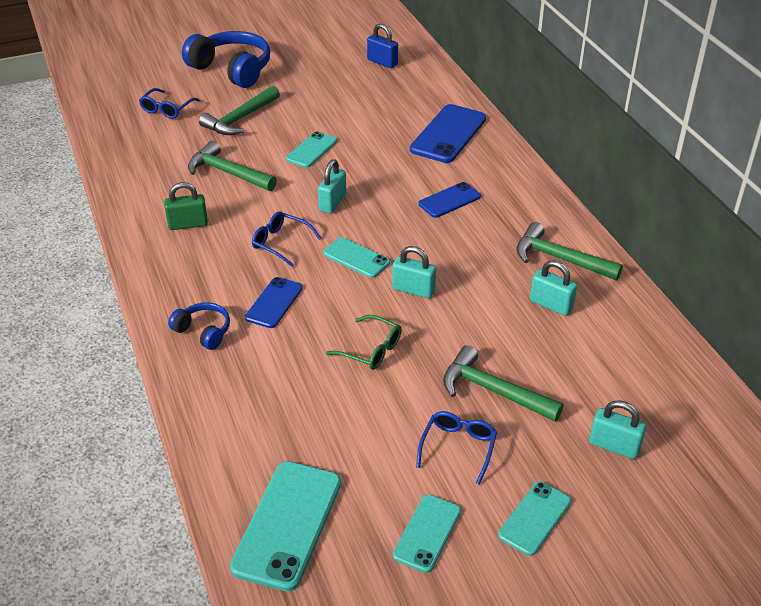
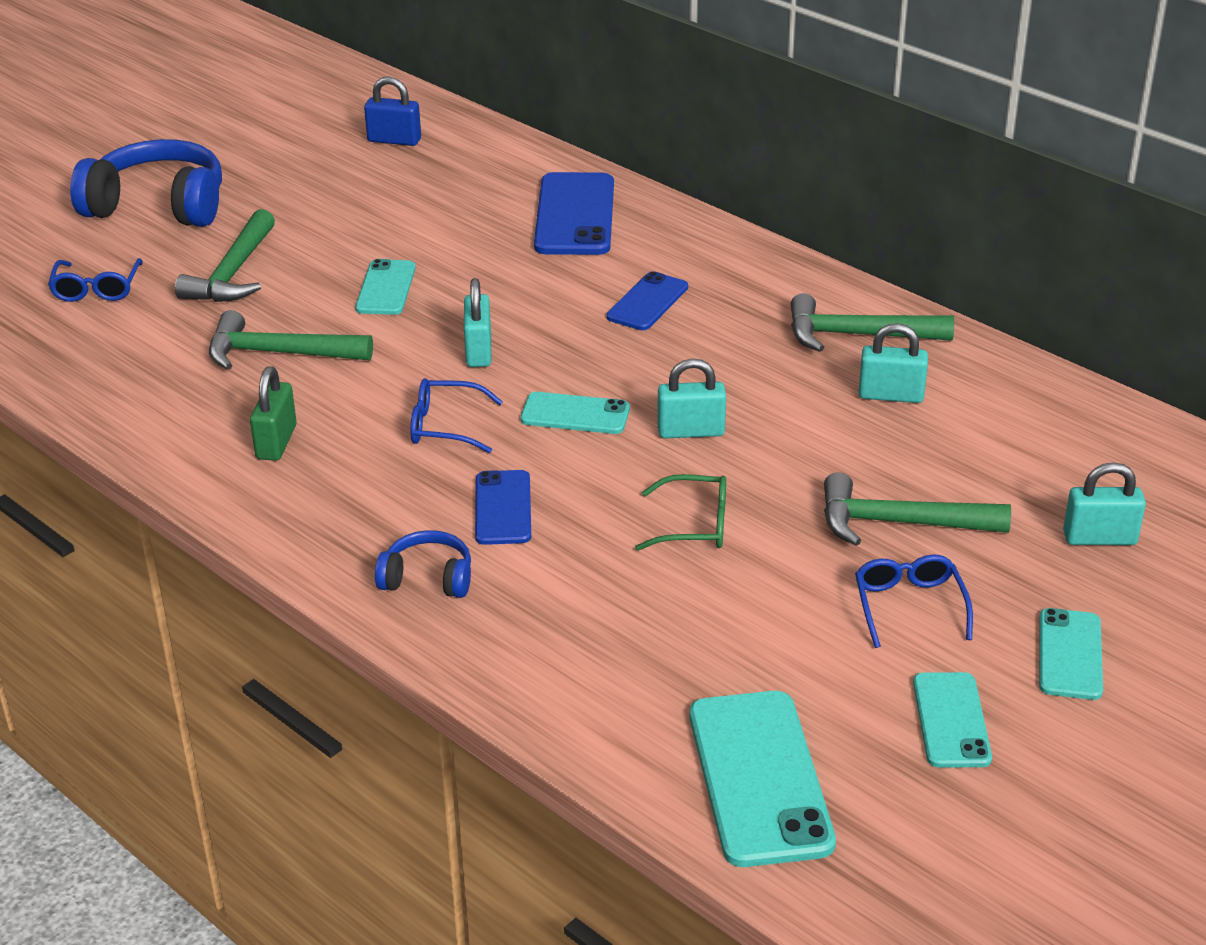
camera: 25 degrees left, 5 degrees down
green padlock [164,182,208,230] -> green padlock turned 45 degrees counterclockwise [250,366,297,461]

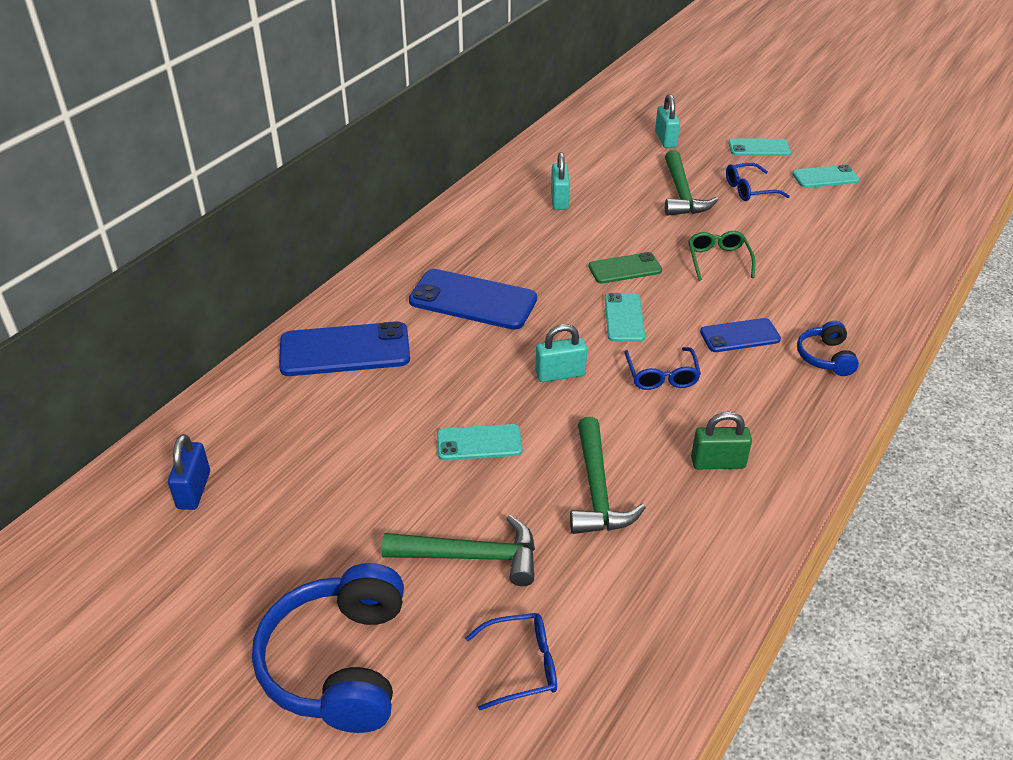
camera: 100 degrees left, 5 degrees up
blue phone [606,271,688,330] -> blue phone [409,269,537,330], size x1.68
turquoise padlock [657,358,726,438] -> green phone [588,252,662,284]
turquoise phone [690,691,836,867] -> none
green hammer [791,293,954,352] -> none

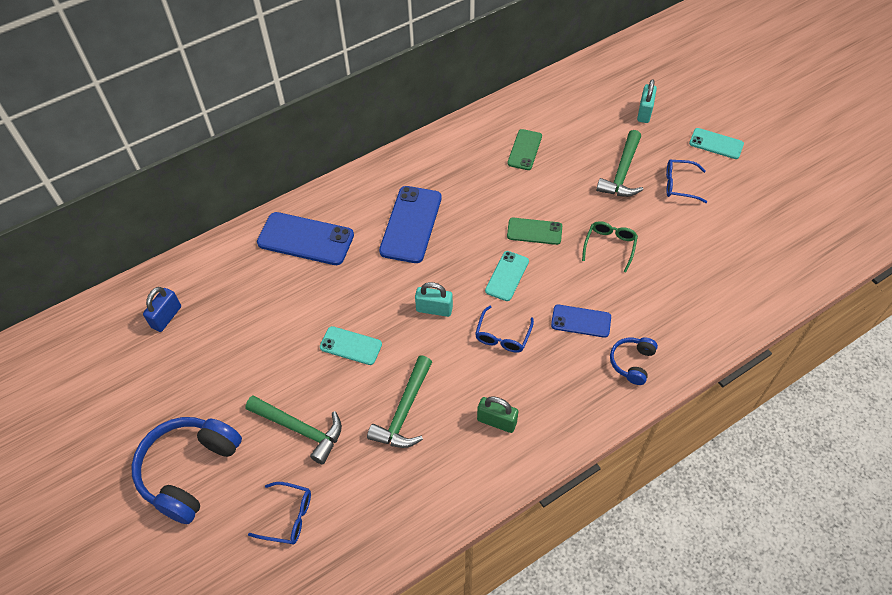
camera: 25 degrees right, 15 degrees up
blue phone [409,269,537,330] -> blue phone turned 60 degrees clockwise [379,186,442,263]
turquoise padlock [551,152,570,210] -> green phone [507,129,542,170]
turquoise phone [792,165,860,188] -> none

